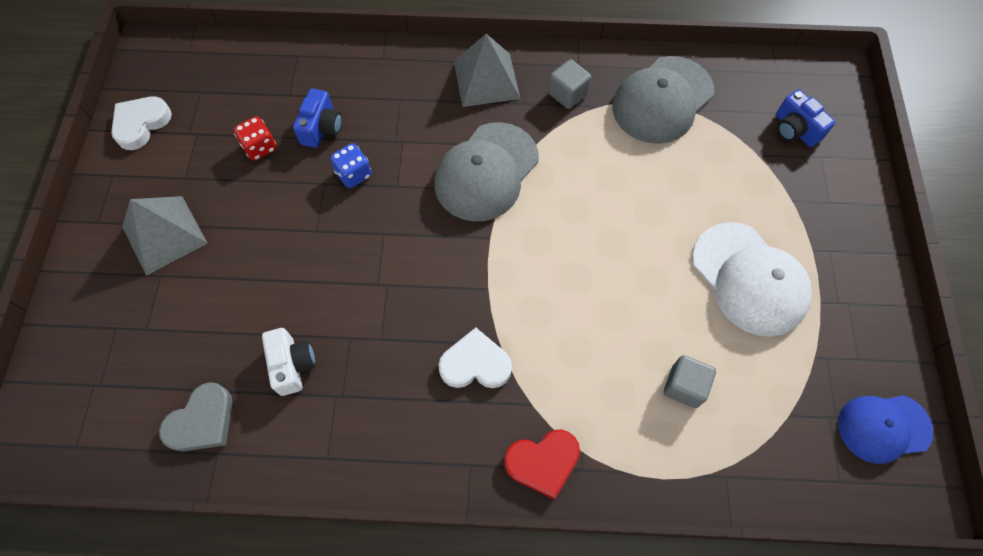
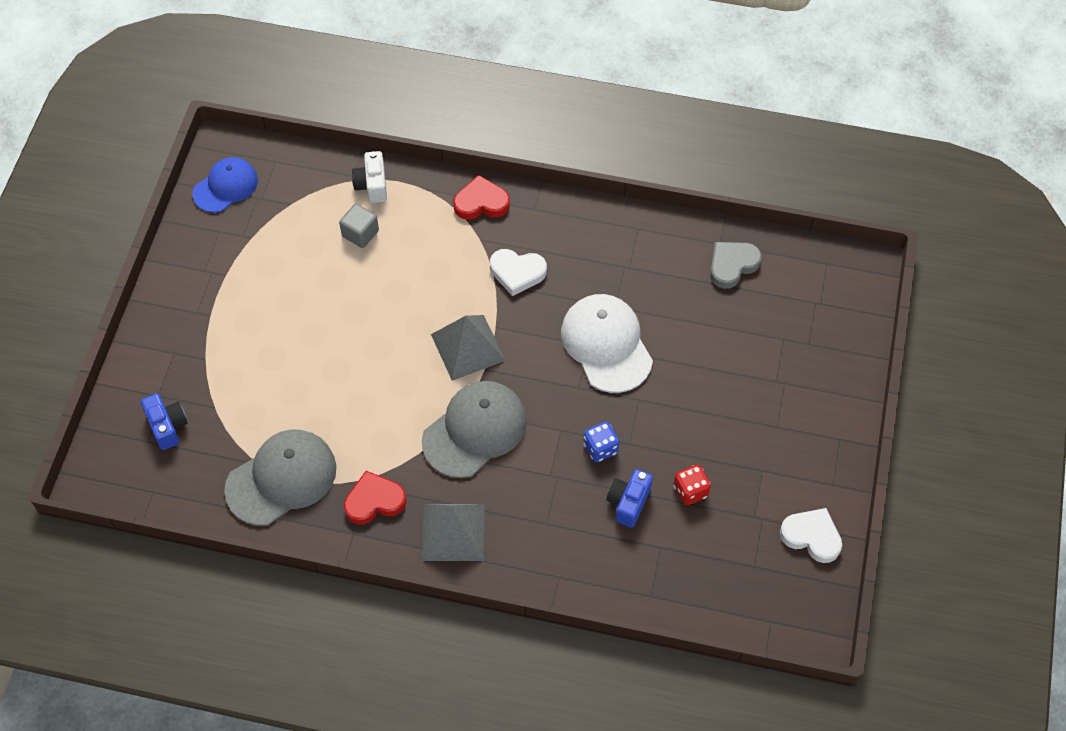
camera: 170 degrees left, 5 degrees down
white heart [111,97,172,150] -> white heart turned 105 degrees counterclockwise [780,508,842,563]
grey pyramid [122,196,208,276] -> grey pyramid moved to [431,315,506,381]
white camera [262,328,316,396] -> white camera moved to [352,151,387,203]
grey cube [548,59,591,109] -> red heart [344,471,406,525]
white cap [692,222,812,337] -> white cap moved to [561,294,653,393]
blue cap [838,395,933,464] -> blue cap turned 45 degrees counterclockwise [193,157,258,213]

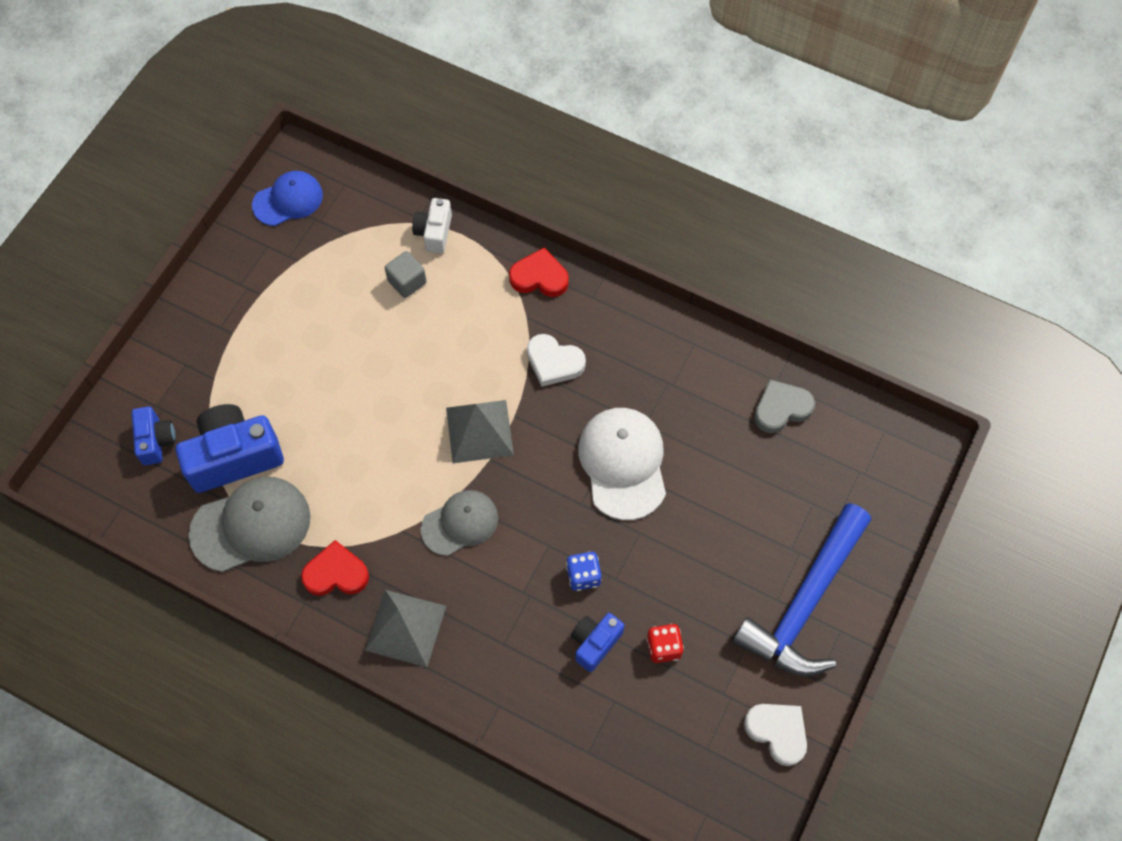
camera: 15 degrees right, 5 degrees up
grey cap [422,381,527,478] -> grey cap [421,490,498,556], size x0.66
none -> blue camera [176,404,284,493]
none -> blue hammer [732,503,871,677]

